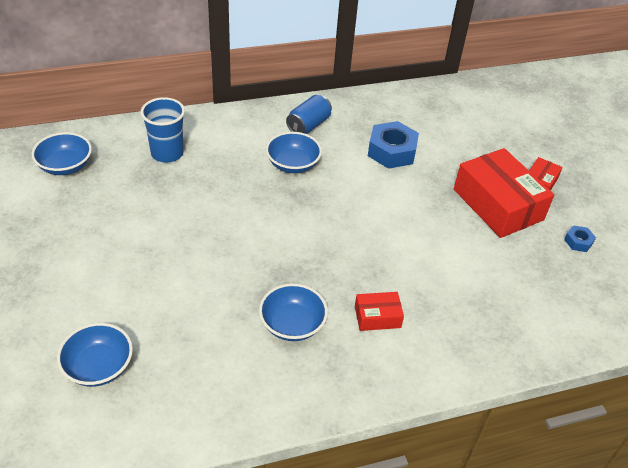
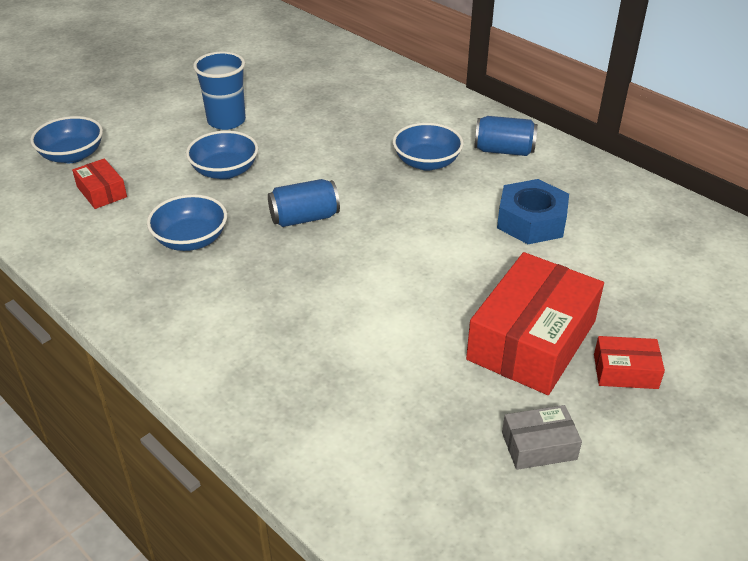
camera: 65 degrees right, 5 degrees down
blue bowl [32,132,92,175] -> blue bowl moved to [186,131,258,179]
blue cup [141,97,185,163] -> blue cup moved to [193,51,246,130]
red box [355,292,404,331] -> red box moved to [72,158,127,209]
blue nut [564,225,596,252] -> grey box [502,405,582,470]
none -> blue can [268,179,340,227]

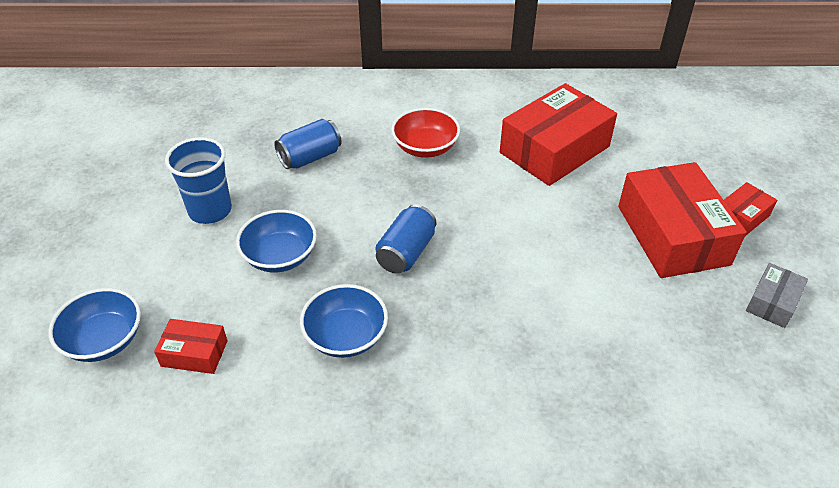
camera: 45 degrees left, 5 degrees up
blue bowl [393,123,464,171] -> red bowl [391,108,460,158]
blue can [474,116,538,156] -> blue can moved to [274,119,342,169]
blue nut [497,179,569,244] -> red box [500,83,617,186]

